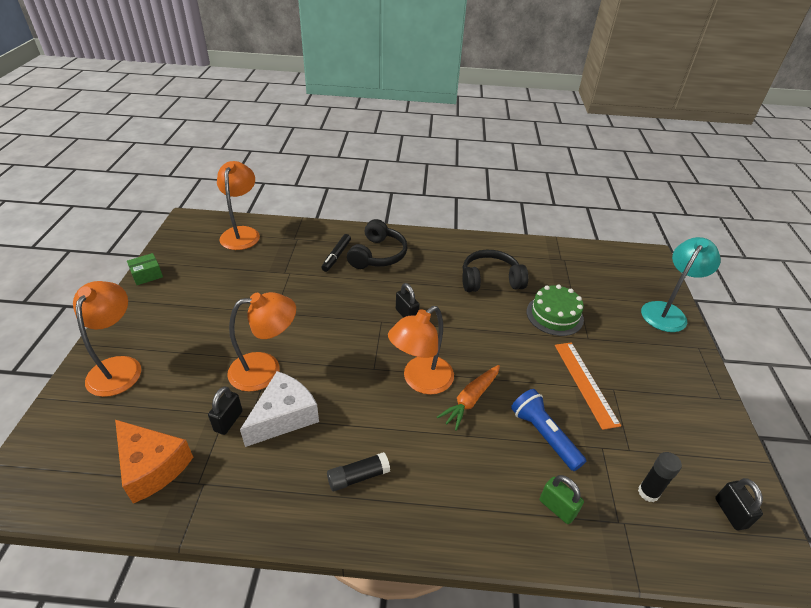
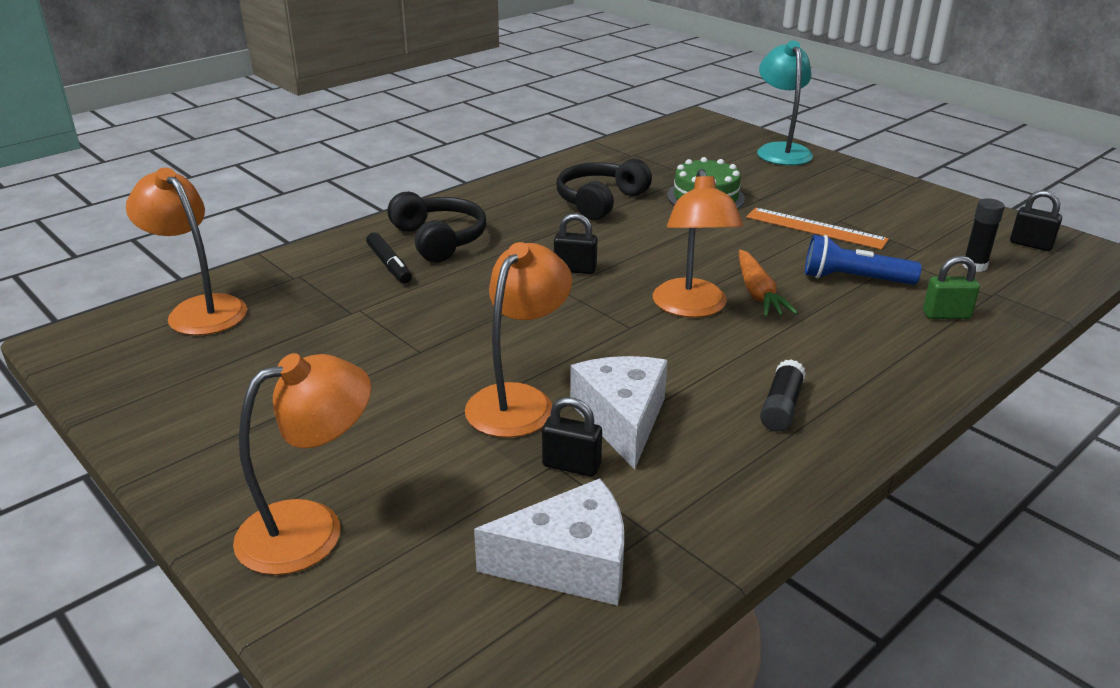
camera: 45 degrees left, 10 degrees down
orange lamp [73,281,141,397] -> orange lamp turned 105 degrees clockwise [233,353,372,575]
orange cheese [115,420,193,503] -> white cheese [474,478,624,606]
green box [127,253,163,285] -> none
black padlock [208,386,243,435] -> black padlock turned 45 degrees counterclockwise [542,397,602,477]

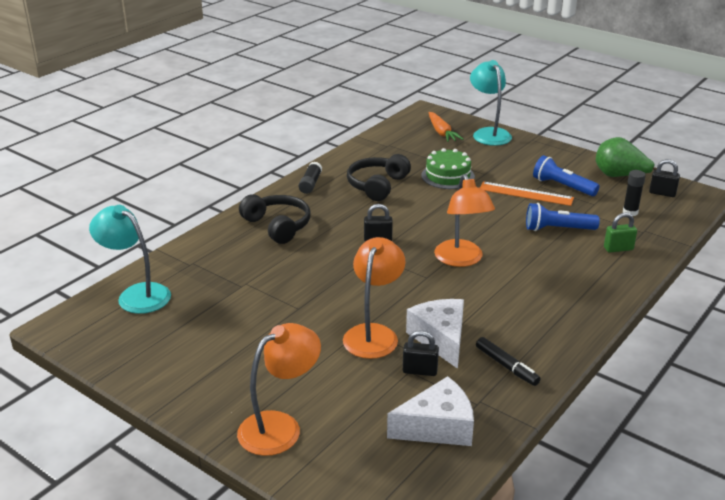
camera: 10 degrees left, 0 degrees up
orange lamp [126,168,247,335] -> turquoise lamp [89,205,171,314]
black marker [366,232,412,284] -> black marker moved to [476,337,540,386]
orange carrot [739,250,798,317] -> orange carrot moved to [429,112,463,142]
black glue stick [760,359,806,431] -> black glue stick moved to [298,161,322,194]
none -> blue flashlight [533,155,600,196]
none -> green pear [596,137,657,177]

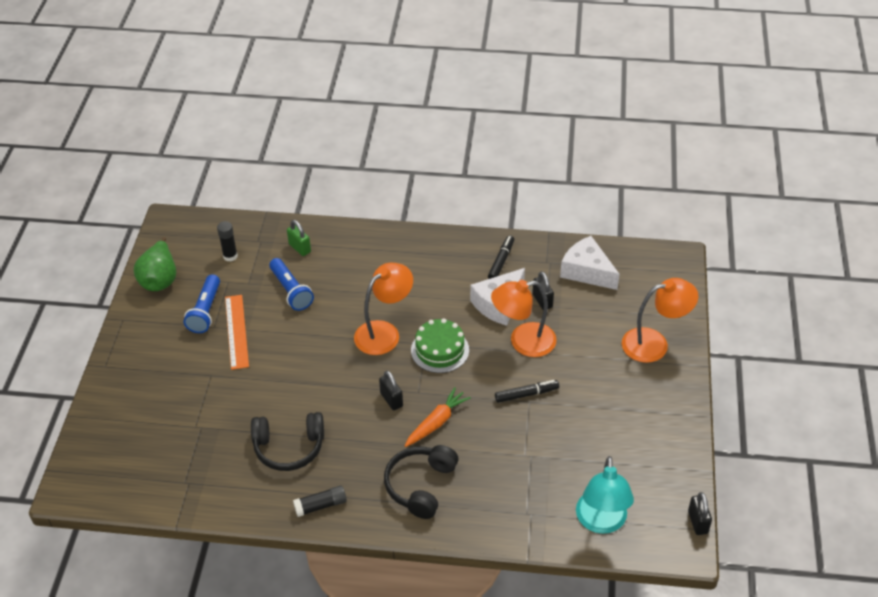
camera: 120 degrees left, 15 degrees up
orange lamp [237,323,321,456] -> orange lamp turned 150 degrees clockwise [622,278,698,363]
green cake [421,148,475,189] -> green cake moved to [411,318,469,373]
orange carrot [429,112,463,142] -> orange carrot moved to [405,387,471,447]
turquoise lamp [470,60,512,146] -> none
black padlock [649,159,680,197] -> black padlock moved to [688,492,712,535]
none -> black marker [495,380,559,403]

